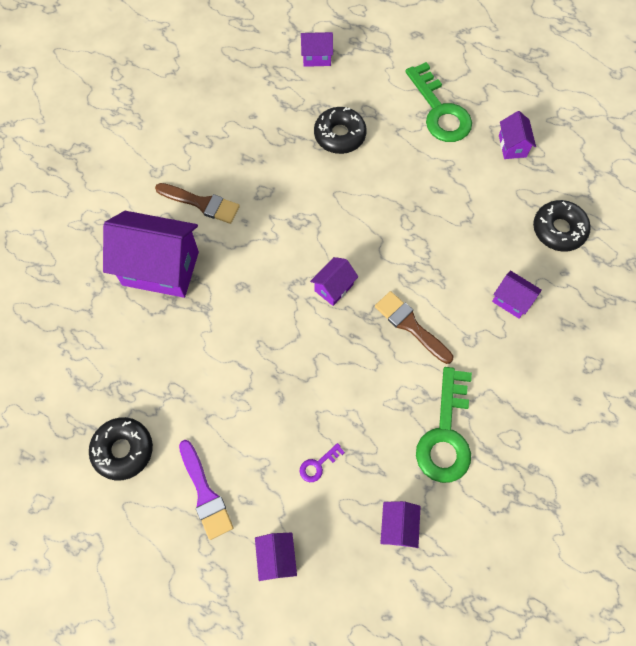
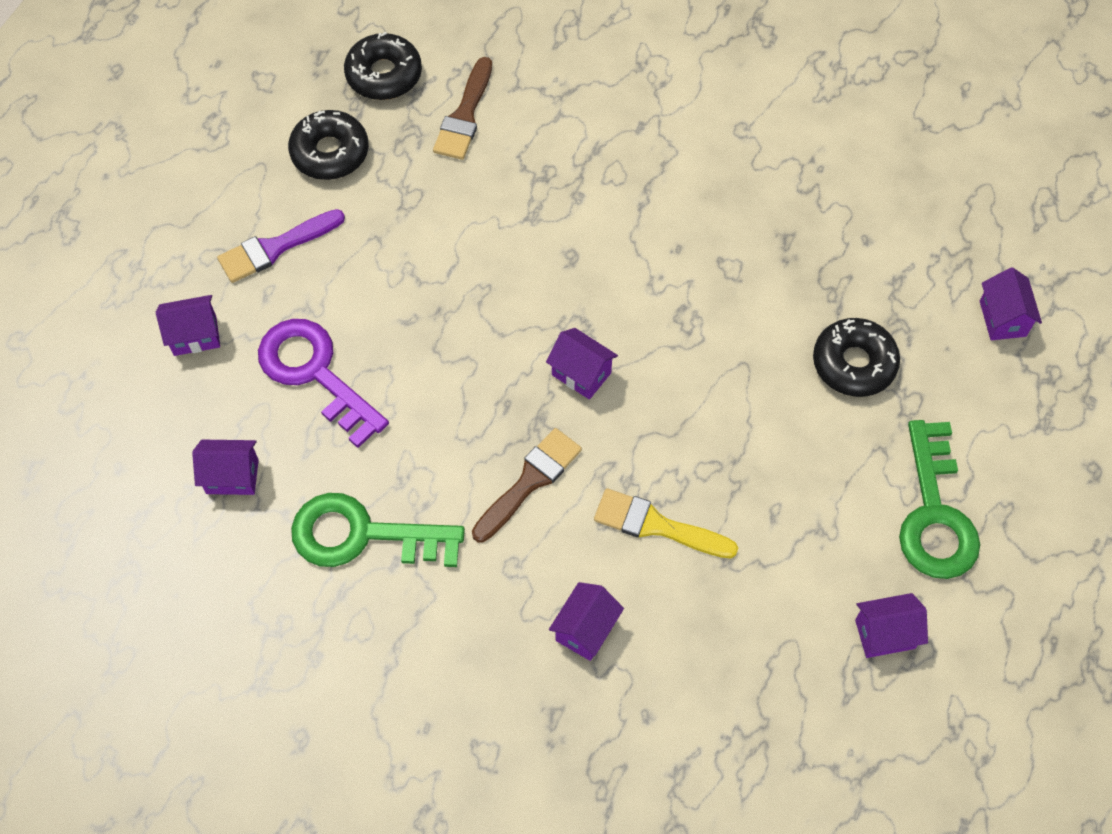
camera: 85 degrees right, 5 degrees down
purple house [103,211,199,298] -> none
brown brush [155,183,240,224] -> brown brush moved to [433,57,492,160]
purple key [300,443,345,482] -> purple key [258,319,389,448], size x2.39
green key [405,62,472,142] -> green key turned 60 degrees counterclockwise [899,420,980,579]
black donut [533,200,591,252] -> black donut moved to [344,32,422,100]
none -> yellow brush [594,488,738,559]

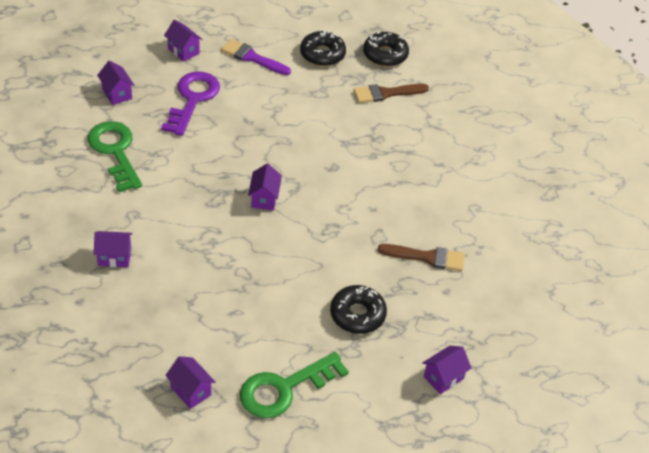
camera: 55 degrees right, 15 degrees down
brown brush [472,428,582,543] -> brown brush moved to [378,244,465,271]
yellow brush [594,488,738,559] -> none

